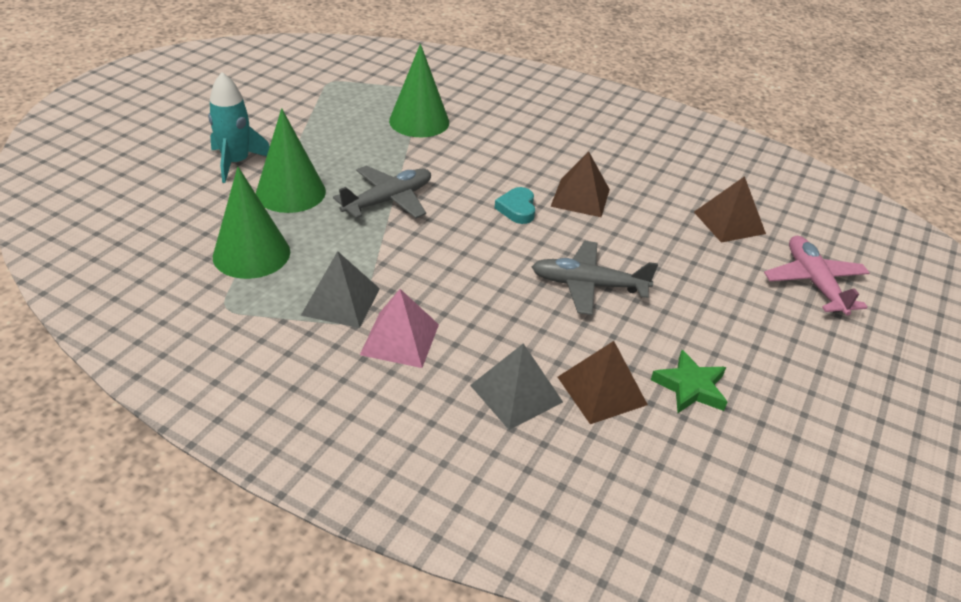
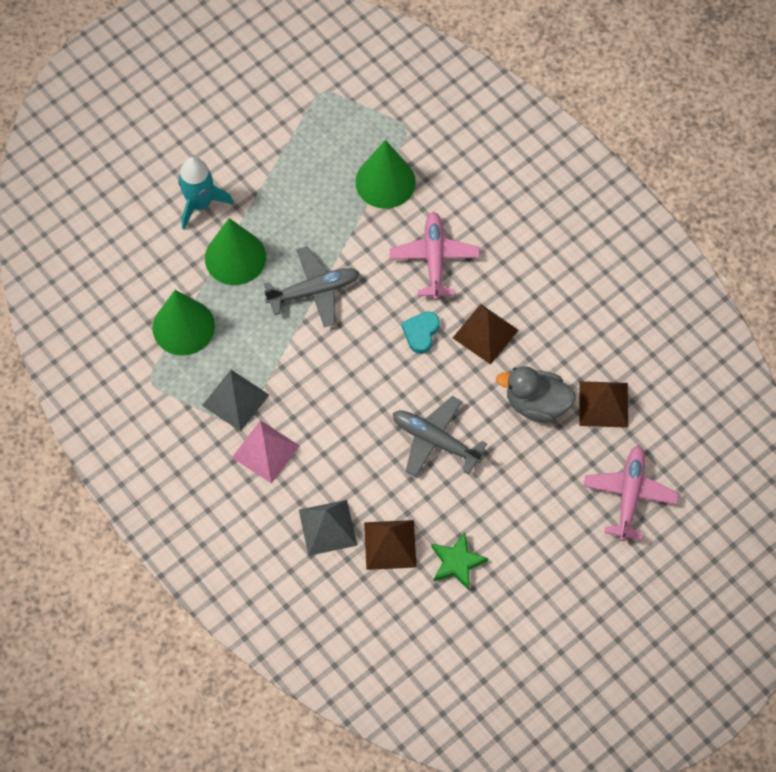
camera: 25 degrees right, 25 degrees up
none -> pink plane [390,212,480,300]
none -> grey duck [496,366,576,423]

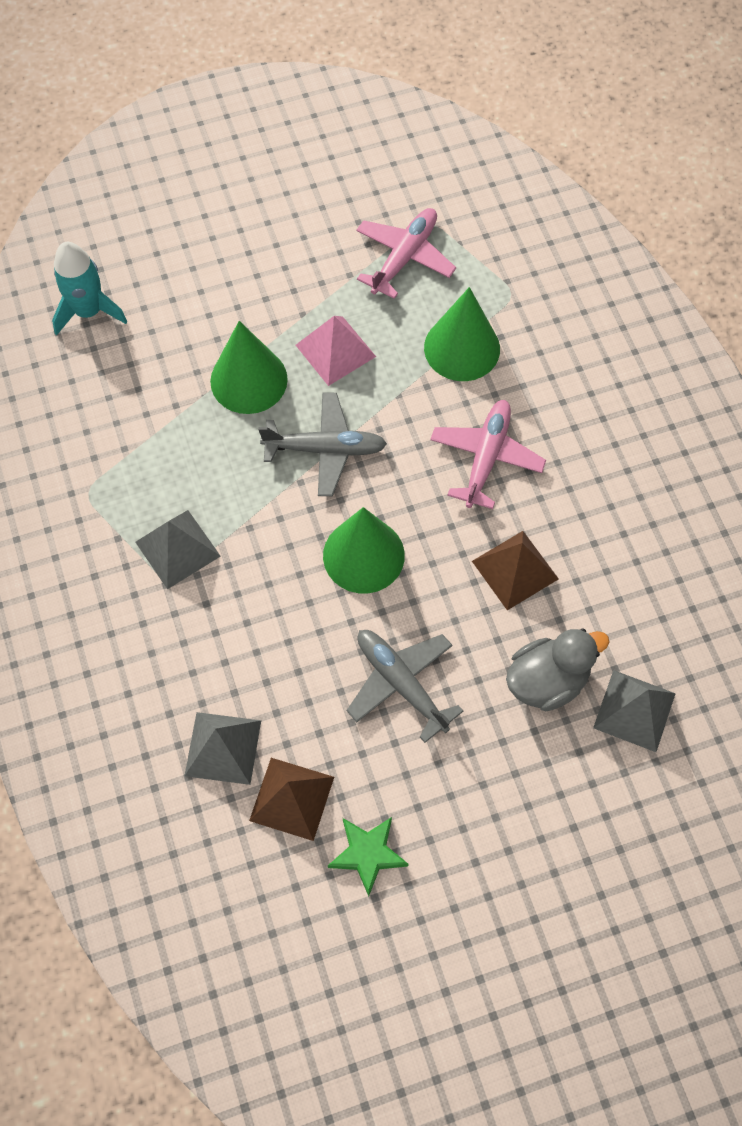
camera: 20 degrees right, 0 degrees up
green cone [152,290,215,356] -> green cone moved to [323,507,405,593]
turquoise rocket [178,157,233,230] -> turquoise rocket moved to [52,242,128,335]
pink pyramid [232,420,299,483] -> pink pyramid moved to [296,316,376,386]
turquoise heart [402,311,440,354] -> none
grey duck [496,366,576,423] -> grey duck turned 120 degrees clockwise [506,629,609,711]
brown pyramid [579,381,628,428] -> grey pyramid [593,670,676,752]
pink plane [583,445,679,541] -> pink plane moved to [356,208,456,299]

